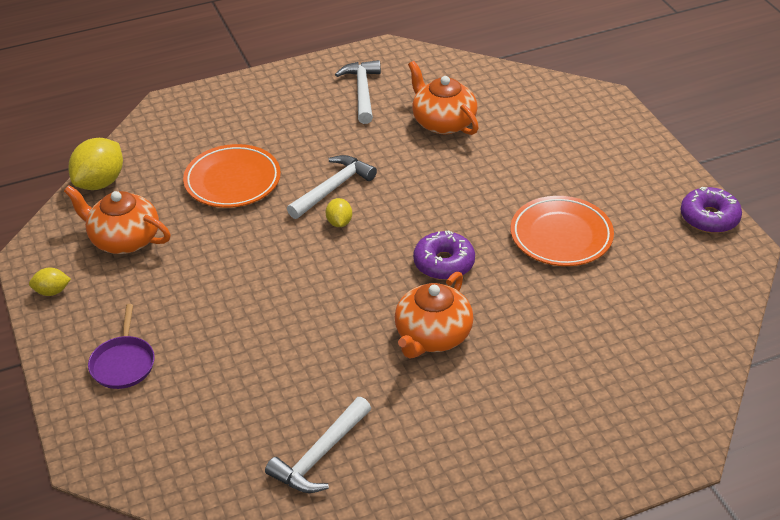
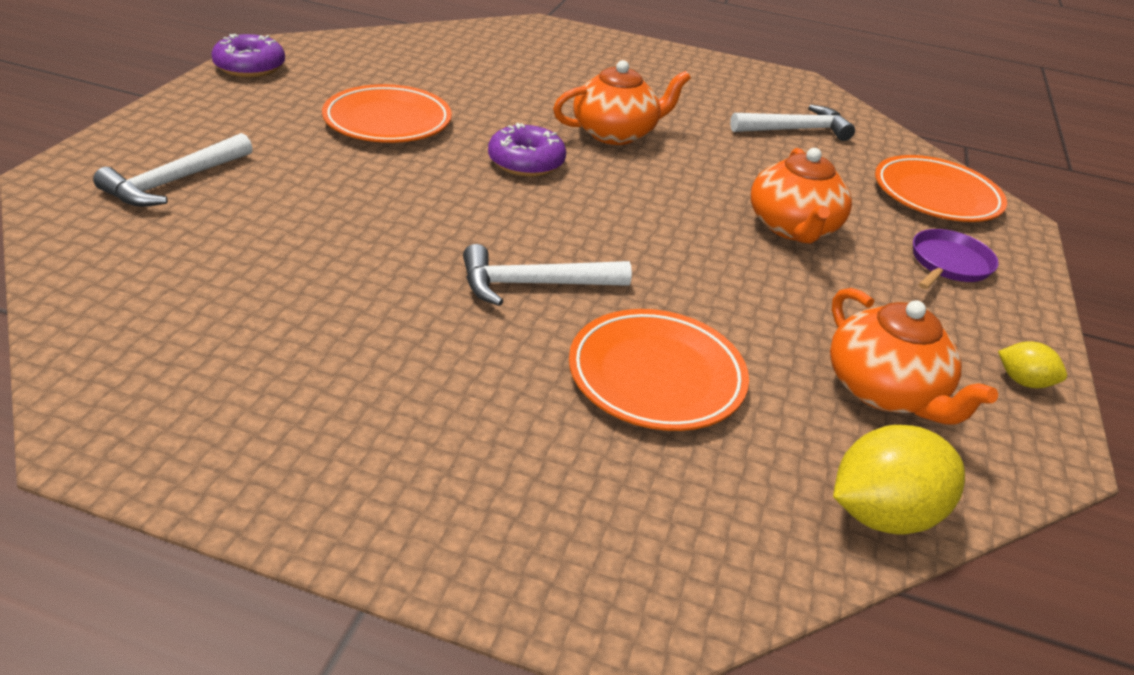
camera: 145 degrees left, 5 degrees down
yellow lemon [326,198,352,227] -> none
white hammer [335,60,381,124] -> white hammer moved to [93,133,253,207]
orange teapot [408,61,479,135] -> orange teapot moved to [751,148,852,244]
none -> orange plate [875,155,1007,222]

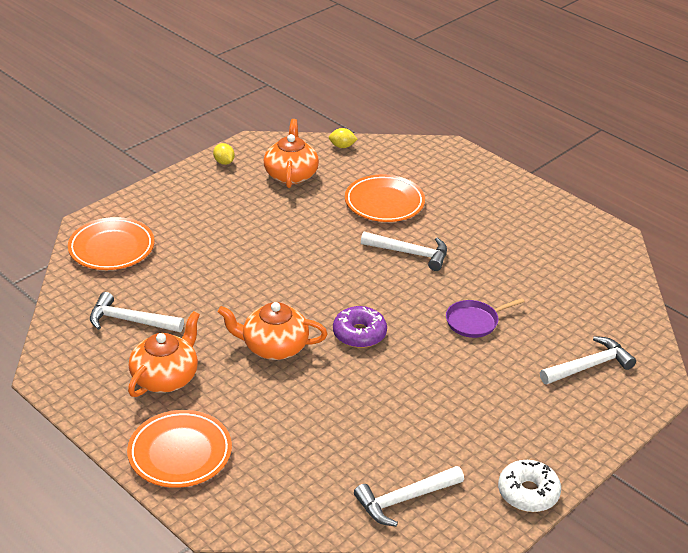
camera: 150 degrees left, 0 degrees up
purple donut [211,34,285,77] -> white donut [498,460,561,512]
orange plate [322,84,452,143] -> orange plate moved to [127,410,232,488]
orange teapot [751,148,852,244] -> orange teapot moved to [128,311,200,397]
yellow lemon [833,425,965,534] -> yellow lemon [329,128,358,148], size x0.53
purple pan [913,229,999,290] -> purple pan moved to [446,298,525,338]
none -> white hammer [354,466,464,526]

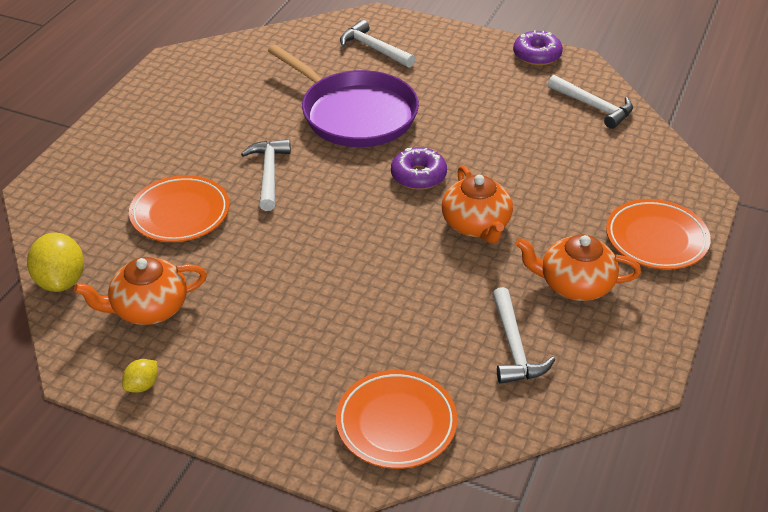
camera: 110 degrees left, 5 degrees up
yellow lemon [329,128,358,148] -> yellow lemon [27,233,84,292], size x1.90
purple pan [446,298,525,338] -> purple pan [268,45,419,147], size x2.24
white donut [498,460,561,512] -> purple donut [513,30,563,66]

